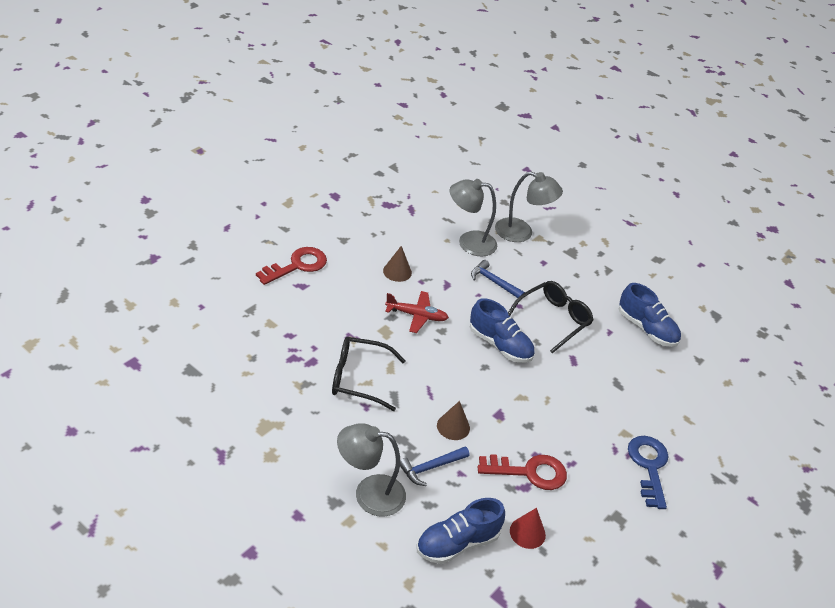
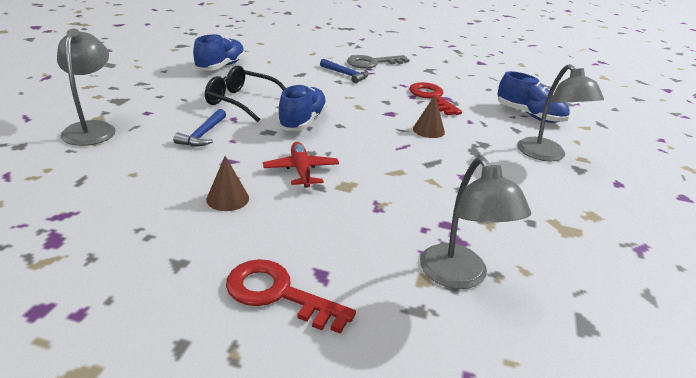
camera: 110 degrees left, 10 degrees down
black glasses [332,337,406,411] -> none
blue hammer [400,447,470,486] -> blue hammer moved to [320,59,369,83]
grey lamp [450,179,497,256] -> grey lamp moved to [420,157,531,289]
red cone [510,508,546,549] -> none
blue key [628,436,668,509] -> grey key [347,55,409,69]

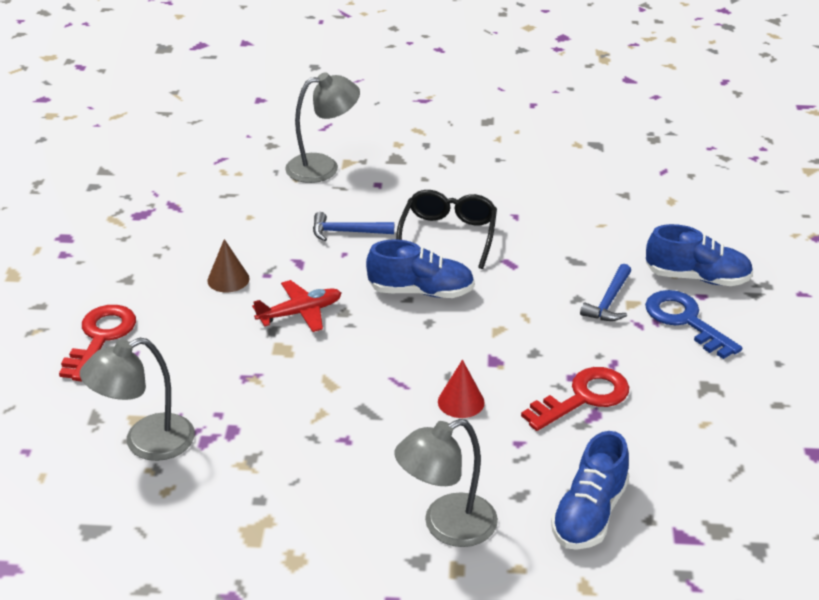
camera: 80 degrees right, 5 degrees up
blue shoe [193,34,245,71] -> blue shoe moved to [646,224,753,286]
grey key [347,55,409,69] -> blue key [645,290,742,359]
brown cone [413,95,445,138] -> red cone [438,360,485,418]

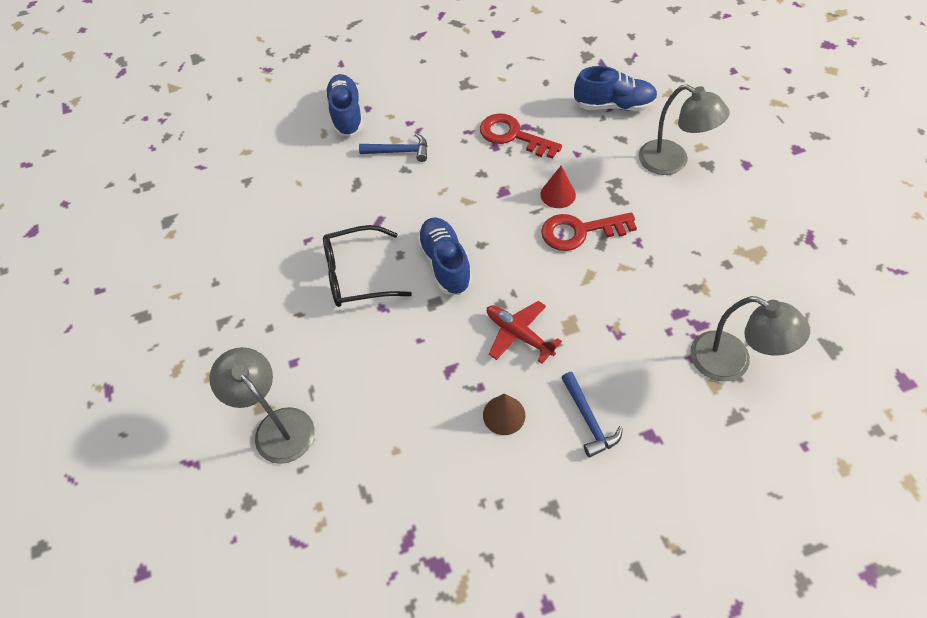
camera: 110 degrees left, 20 degrees up
red key [59,305,136,381] -> red key moved to [541,212,637,251]
blue hammer [313,212,394,241] -> blue hammer moved to [561,372,623,458]
blue key [645,290,742,359] -> none

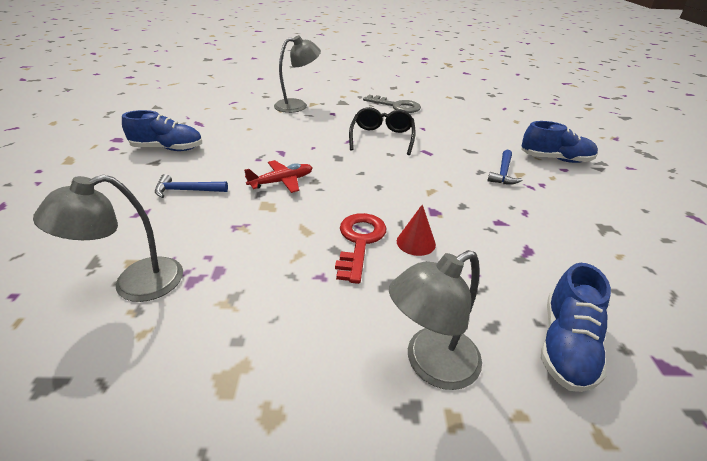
camera: 105 degrees right, 20 degrees down
blue shoe [417,217,472,295] -> blue shoe moved to [122,110,202,151]
red key [480,113,562,159] -> none
brown cone [483,394,525,435] -> none
none -> grey key [363,95,421,113]

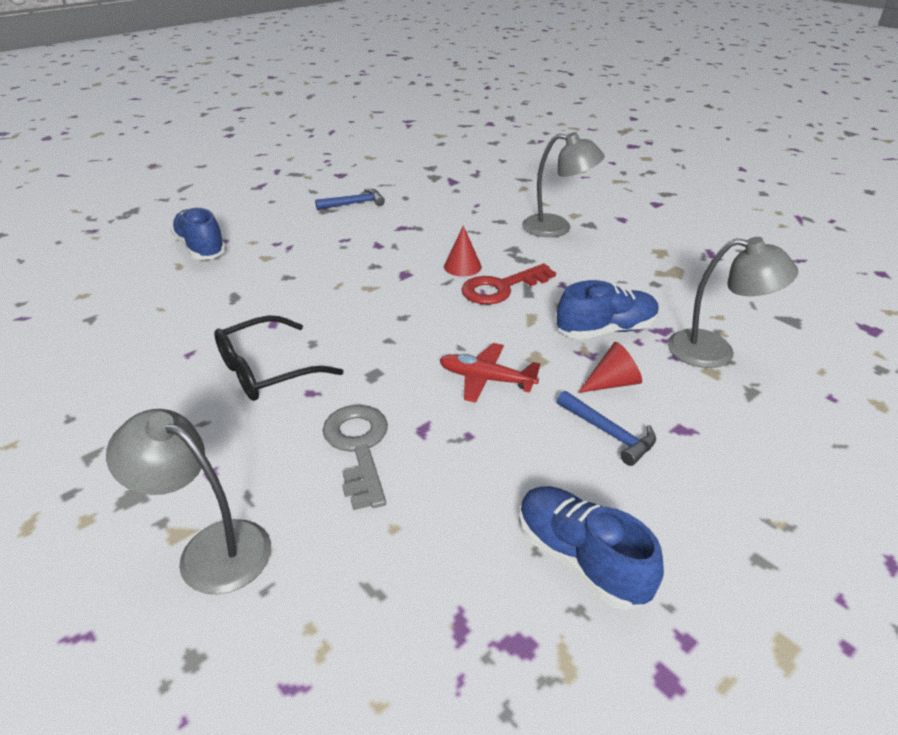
camera: 130 degrees left, 0 degrees up
grey key [363,95,421,113] -> grey key moved to [322,405,388,510]
blue hammer [487,150,522,185] -> blue hammer moved to [315,189,385,210]
blue shoe [541,263,611,392] -> blue shoe moved to [557,280,659,340]
none -> red cone [578,342,642,393]

